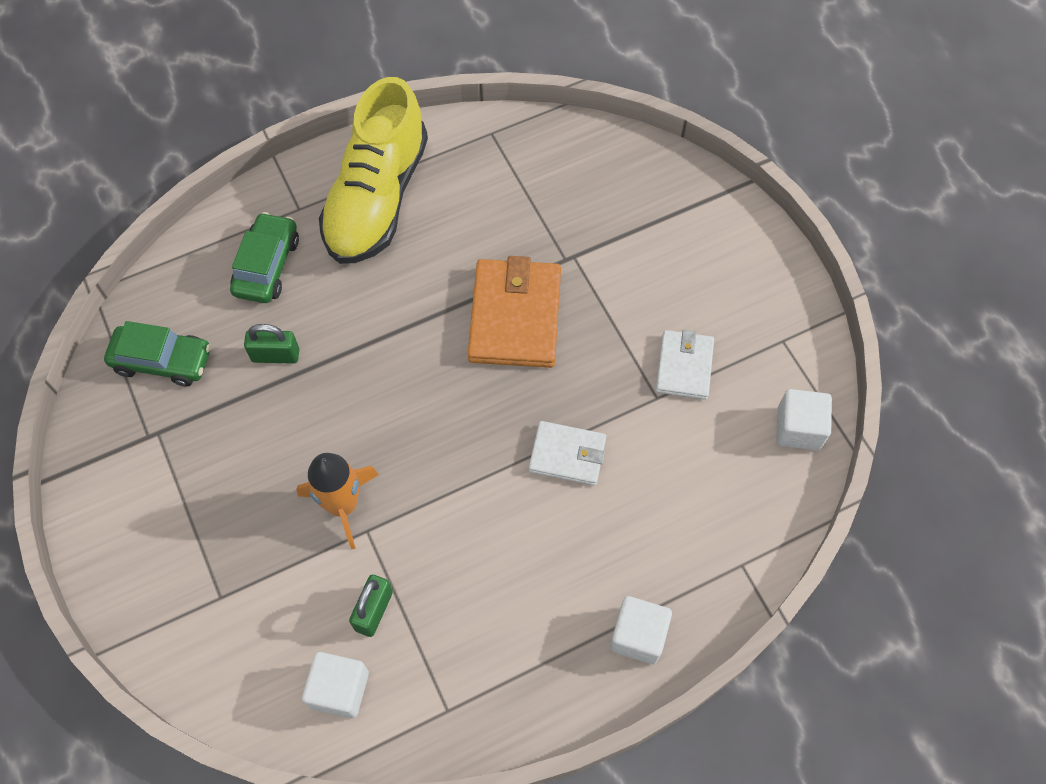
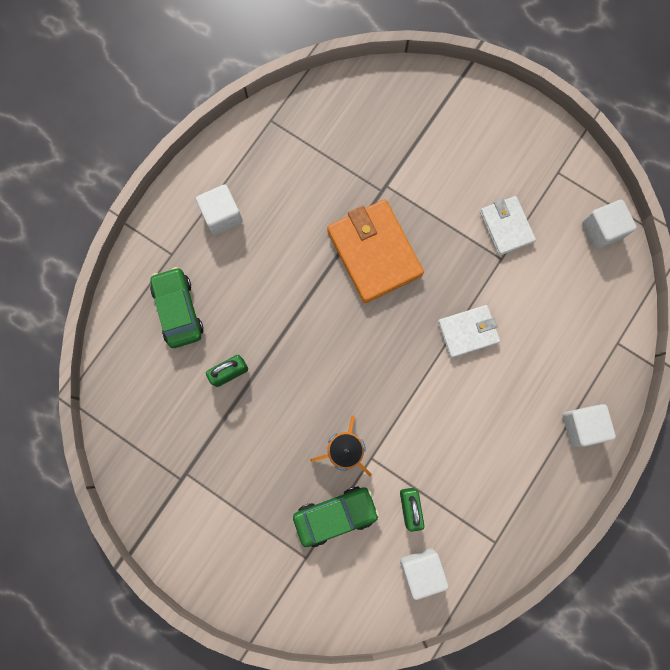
camera: 30 degrees left, 15 degrees up
green car [104,321,211,387] -> green car moved to [293,486,379,547]
yellow shoe [319,77,428,264] -> white cube [196,184,243,235]

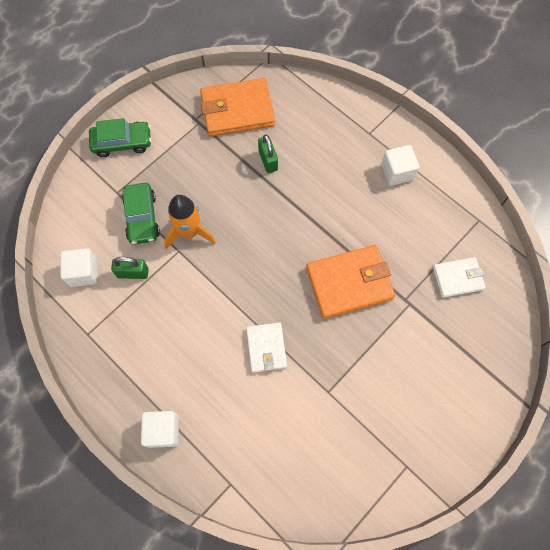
camera: 100 degrees right, 10 degrees down
green car [150,267,204,348] -> green car moved to [89,118,151,157]
white wallet [480,196,536,255] -> white wallet moved to [433,257,486,298]
white cube [582,200,637,249] -> none
none -> orange wallet [200,78,275,136]

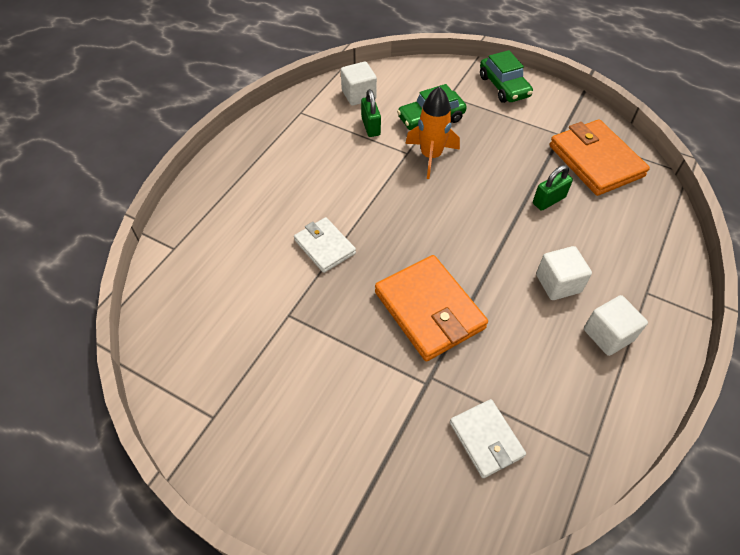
camera: 75 degrees right, 15 degrees down
white cube [141,411,179,448] -> white cube moved to [536,246,592,300]
white wallet [246,322,287,373] -> white wallet turned 75 degrees clockwise [294,217,356,273]

